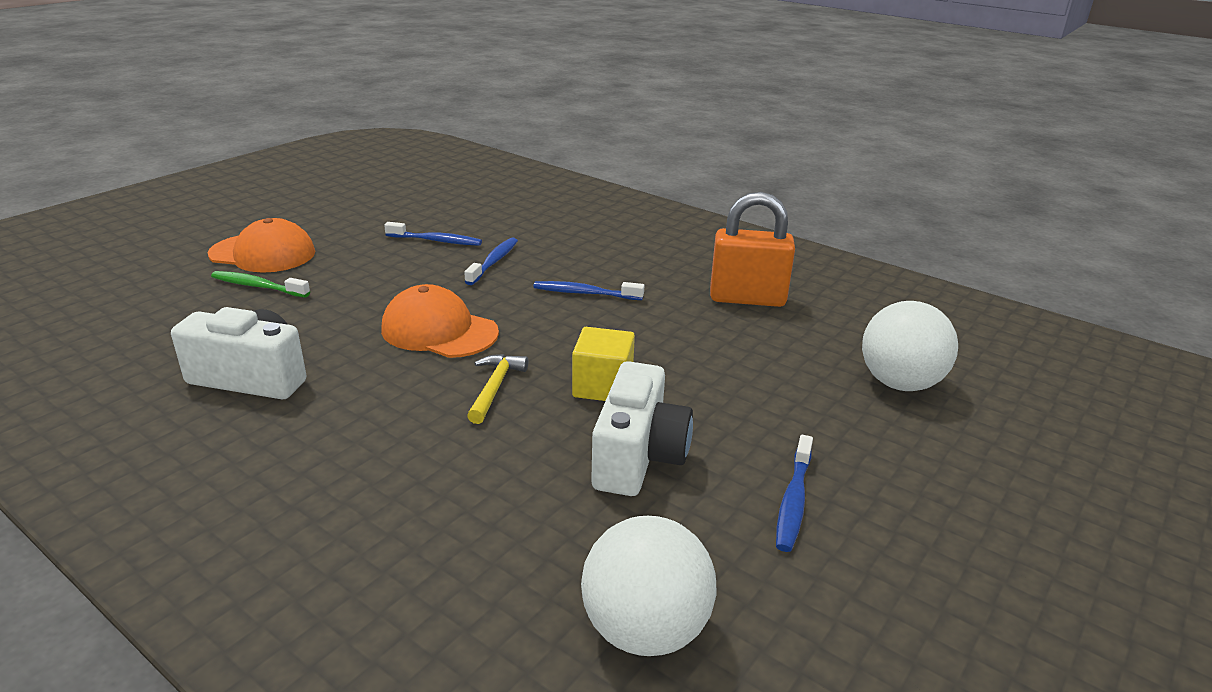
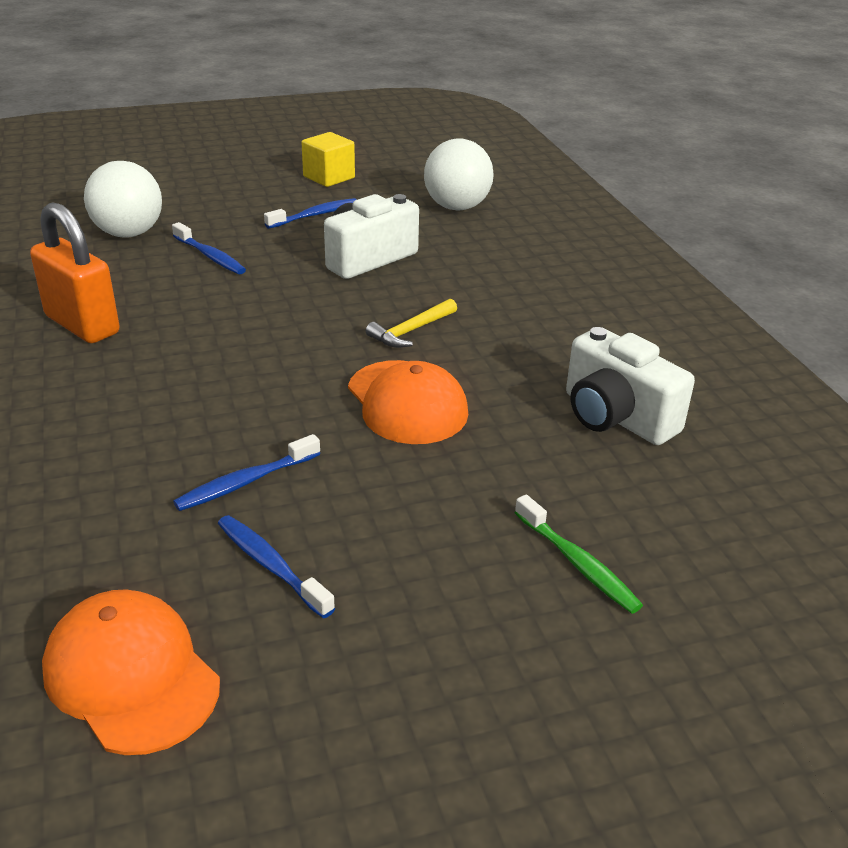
camera: 145 degrees left, 5 degrees up
orange cap [208,218,315,273] -> orange cap moved to [42,589,220,755]
blue toothbrush [533,281,644,300] -> blue toothbrush moved to [172,222,246,275]
yellow cube [572,327,635,401] -> yellow cube moved to [301,132,355,187]

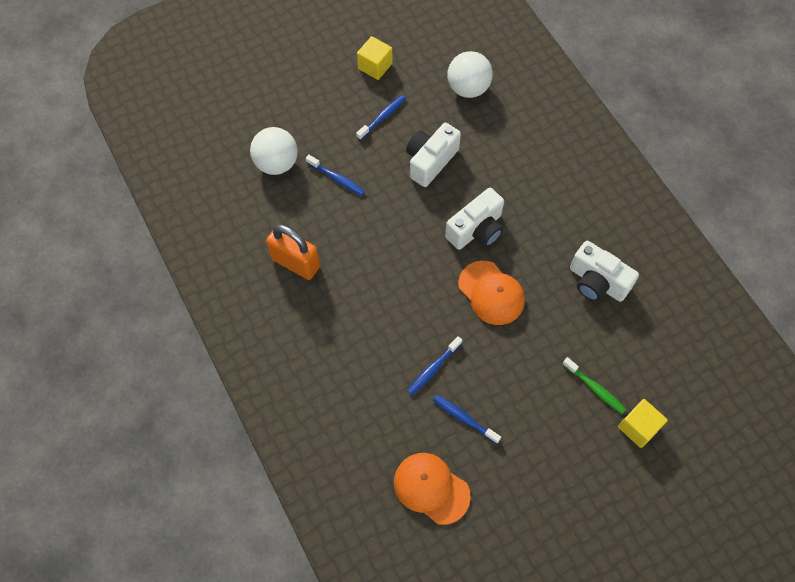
camera: 10 degrees left, 30 degrees up
yellow hammer [366,298,457,348] -> white camera [445,188,504,250]
none -> yellow cube [618,399,668,448]

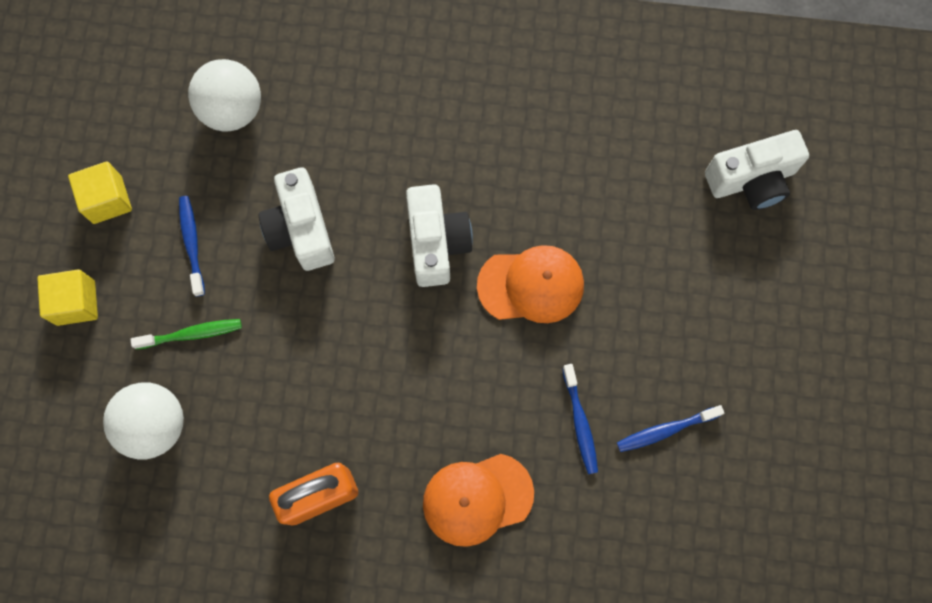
camera: 55 degrees left, 10 degrees up
blue toothbrush [306,155,365,196] -> none
orange cap [394,453,471,525] -> orange cap moved to [423,454,534,547]
green toothbrush [562,357,626,414] -> green toothbrush moved to [130,319,242,350]
white camera [570,241,639,302] -> white camera moved to [705,130,809,210]
yellow cube [618,399,668,448] -> yellow cube moved to [37,269,98,326]

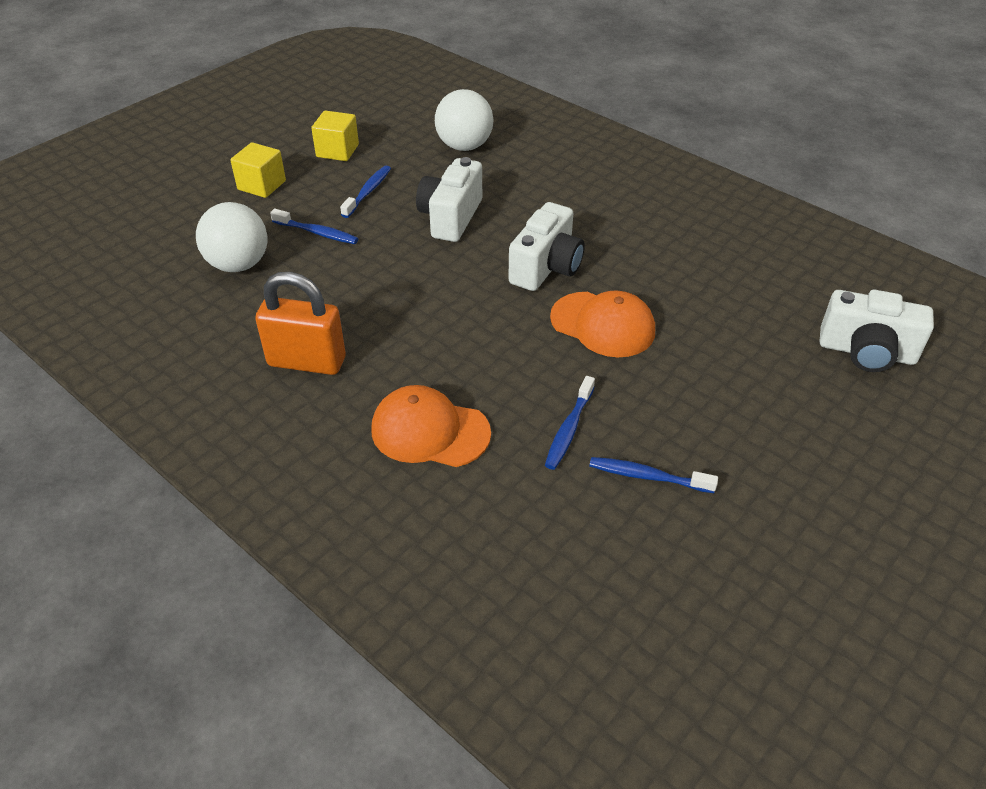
camera: 35 degrees right, 30 degrees down
green toothbrush [130,319,242,350] -> blue toothbrush [270,209,359,244]

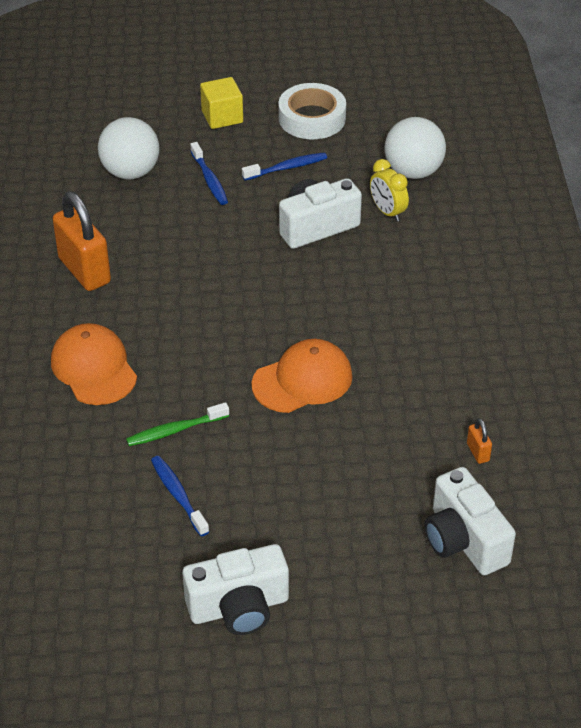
camera: 45 degrees right, 0 degrees up
yellow cube [311,110,359,161] -> white tape [279,83,346,139]
white camera [508,202,585,291] -> white camera moved to [182,544,289,635]
blue toothbrush [545,376,595,470] -> green toothbrush [126,402,229,446]
orange cap [550,291,655,357] -> orange cap turned 105 degrees counterclockwise [251,339,352,413]
none -> yellow clock [370,159,409,222]
none -> orange padlock [467,418,492,464]

